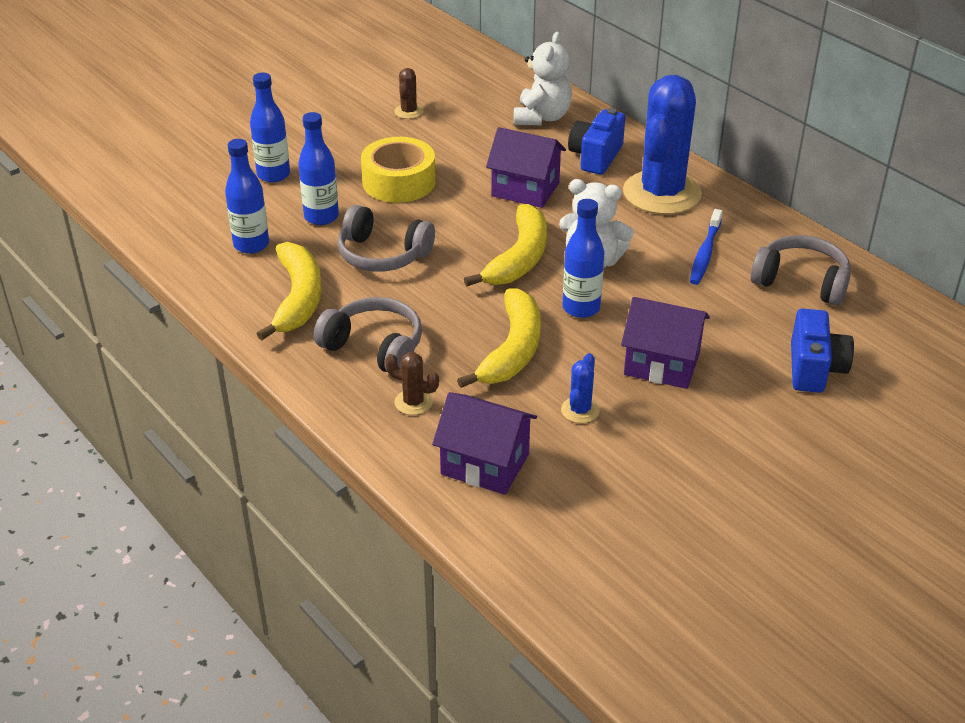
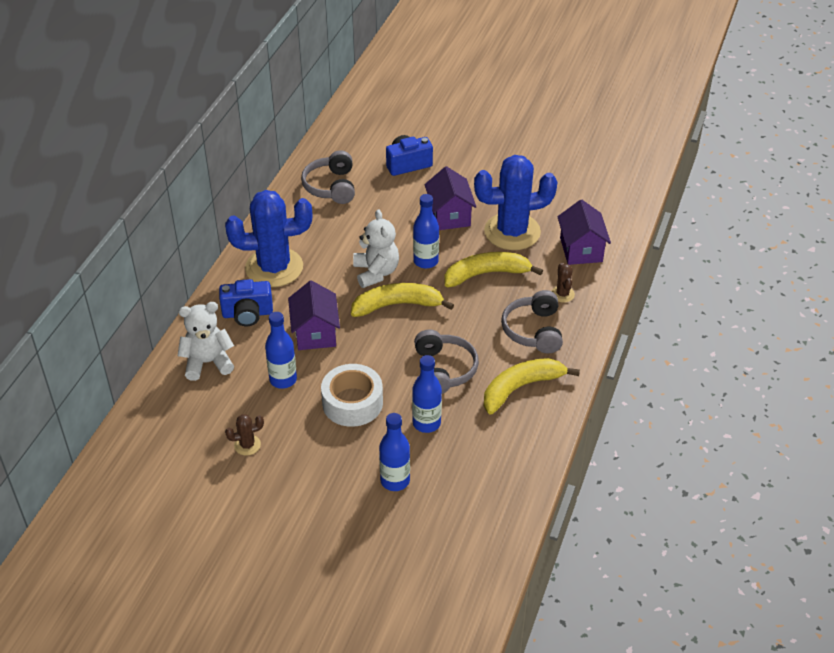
camera: 120 degrees left, 5 degrees up
blue bottle [225,139,269,254] -> blue bottle moved to [265,312,297,389]
yellow tape [361,137,435,203] -> white tape [321,364,383,427]
blue cactus [561,353,600,423] -> blue cactus [474,155,557,250], size x2.48
blue toothbrush [690,209,723,285] -> none

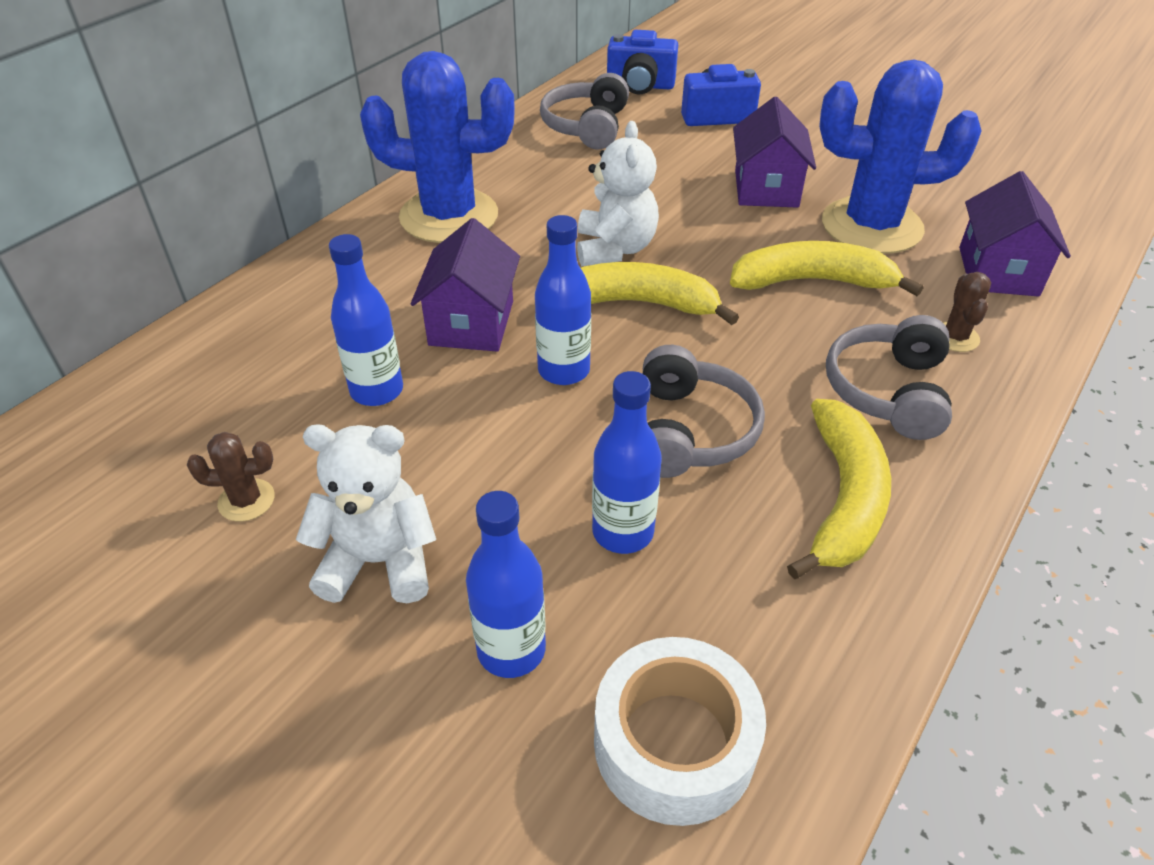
camera: 15 degrees right, 0 degrees up
white teddy bear [178,302,234,381] -> white teddy bear moved to [296,424,436,603]
blue camera [219,279,273,326] -> blue camera moved to [607,30,678,95]
white tape [321,364,383,427] -> white tape moved to [594,637,766,826]
blue bottle [413,194,439,268] -> blue bottle moved to [535,215,591,385]
yellow banana [484,358,580,414] -> yellow banana turned 120 degrees clockwise [787,399,891,579]

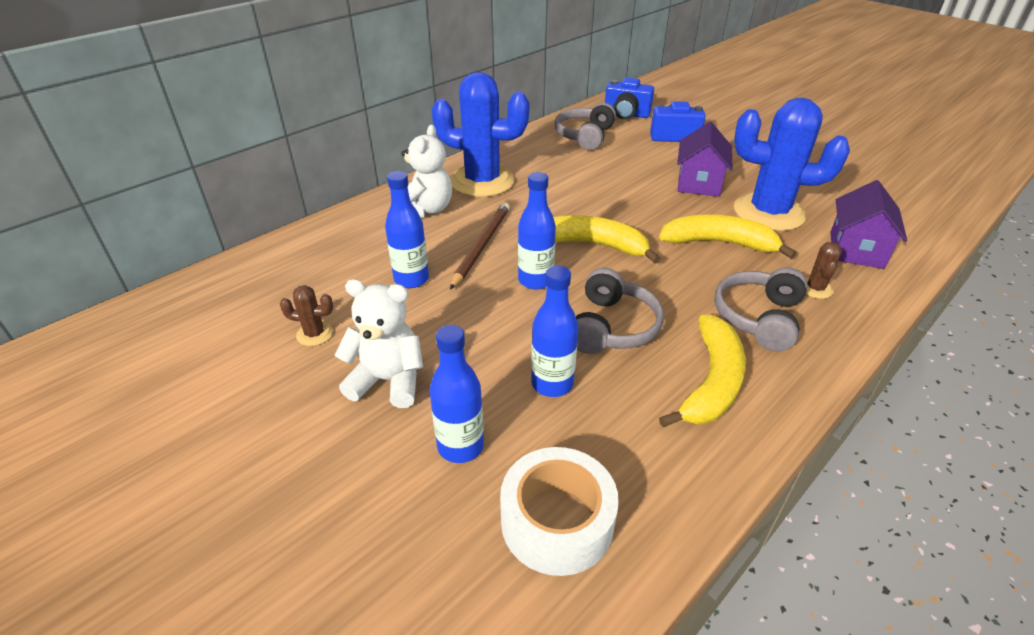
camera: 10 degrees right, 5 degrees down
purple house [411,218,520,352] -> brown pencil [450,202,510,290]
white teddy bear [577,121,659,266] -> white teddy bear moved to [401,125,452,218]

